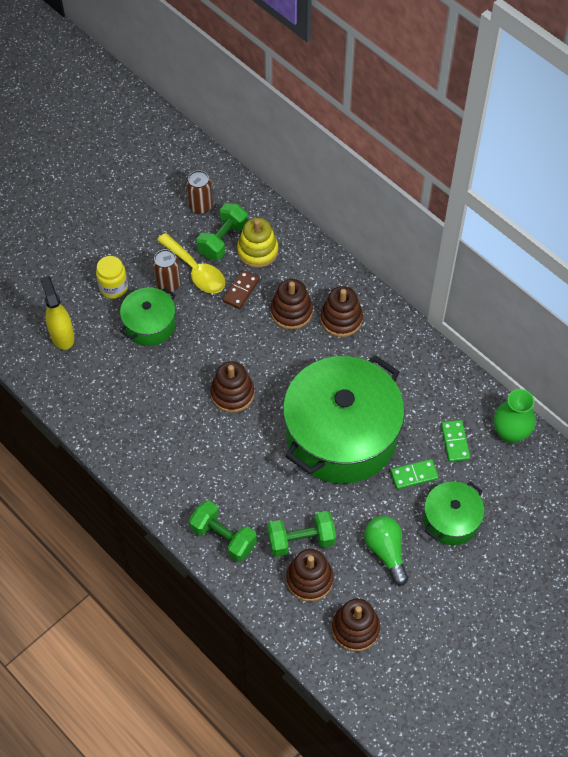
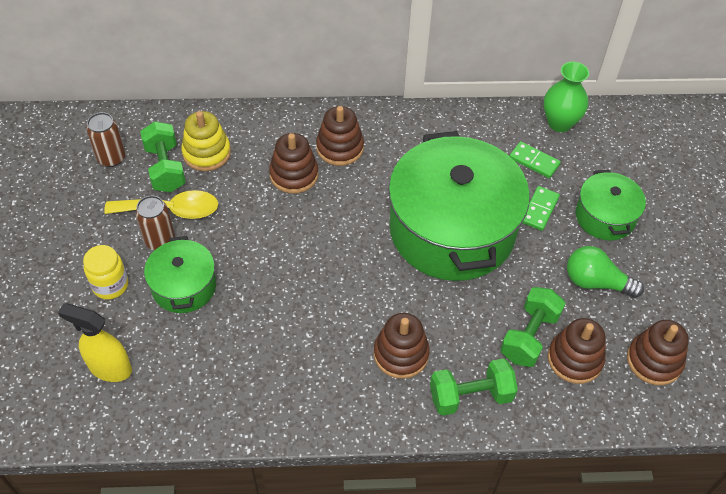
camera: 50 degrees left, 5 degrees down
brown stacking toy [210,361,255,413] -> brown stacking toy moved to [374,313,430,379]
brown domino [222,270,259,309] -> none

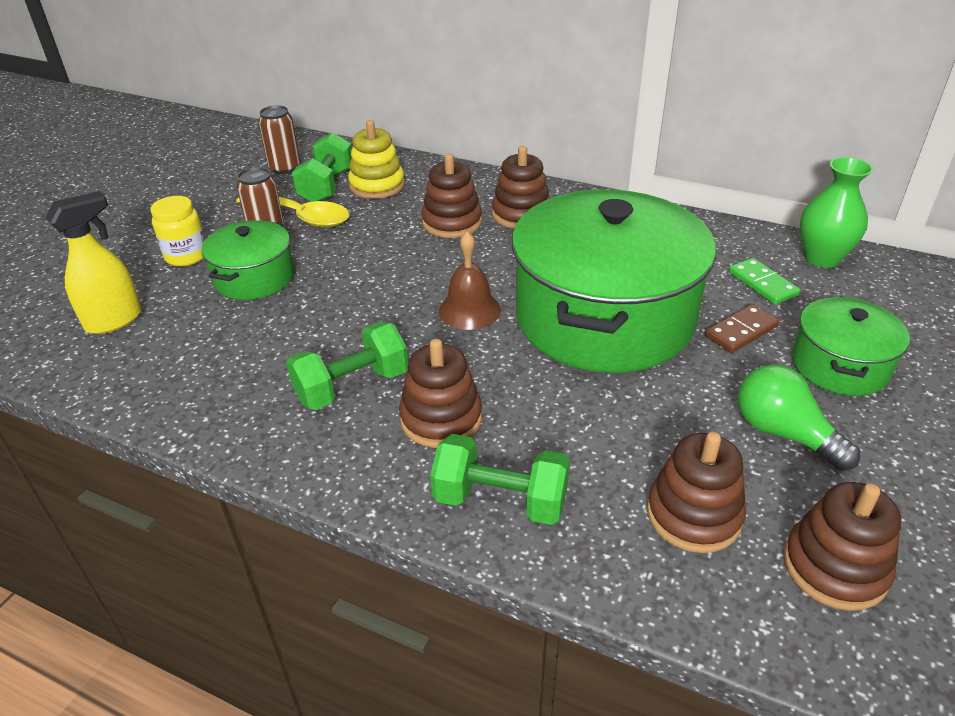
camera: 30 degrees right, 15 degrees down
yellow spray bottle [58,303,132,382] -> yellow spray bottle turned 90 degrees clockwise [45,191,142,334]
green dumbbell [500,287,566,367] -> green dumbbell moved to [286,322,408,410]
green domino [522,186,560,231] -> brown domino [705,304,779,353]
none -> brown bell [439,231,501,330]

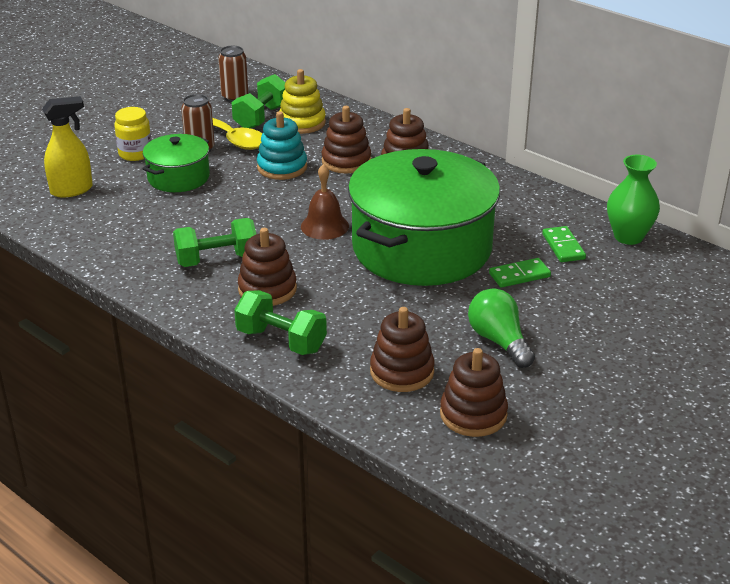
camera: 15 degrees right, 5 degrees down
brown domino [705,304,779,353] -> green domino [489,258,551,288]
green pot [792,297,910,396] -> none
none -> turquoise stacking toy [257,111,307,180]

